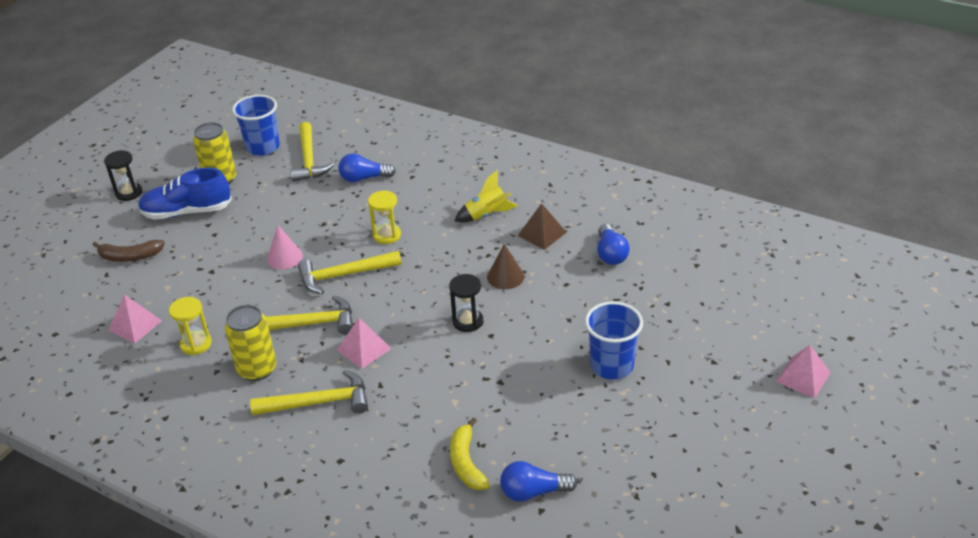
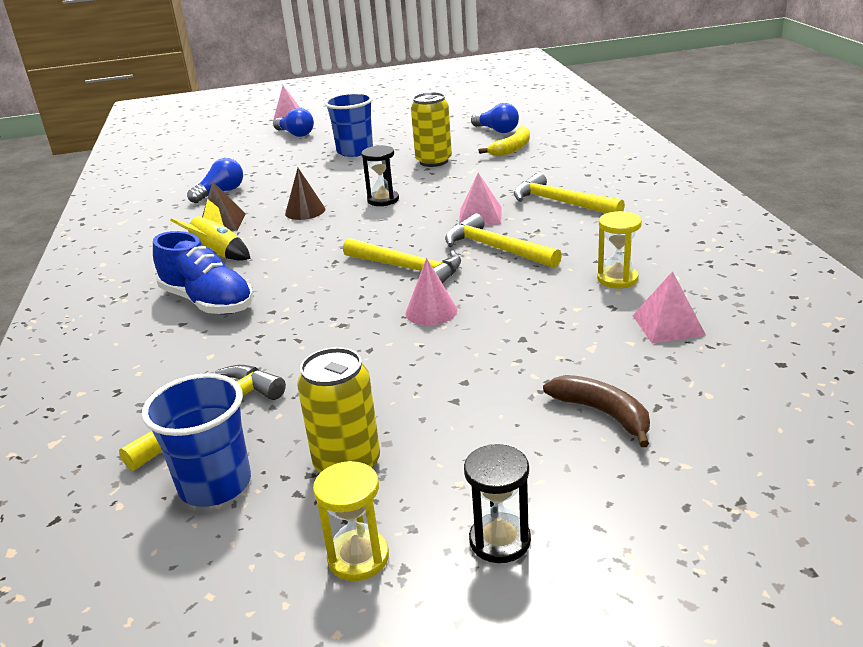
camera: 130 degrees left, 10 degrees down
blue shoe [138,168,232,220] -> blue shoe moved to [153,231,254,314]
yellow can [225,305,276,381] -> yellow can moved to [411,92,452,167]
blue light bulb [338,154,396,183] -> blue light bulb moved to [273,108,314,137]
yellow hourglass [368,191,401,244] -> yellow hourglass moved to [313,461,389,581]

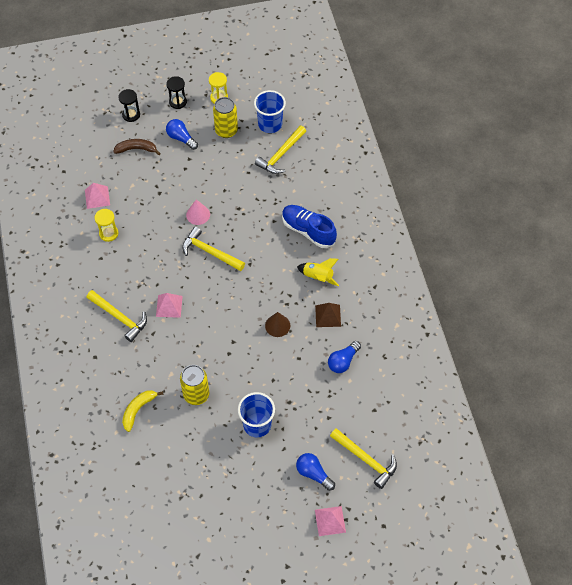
camera: 175 degrees right, 30 degrees up
black hourglass [361,145,399,206] -> black hourglass moved to [118,89,140,122]
yellow hammer [445,213,562,268] -> yellow hammer moved to [330,428,397,489]
blue light bulb [471,103,519,133] -> blue light bulb moved to [166,119,198,150]
brown banana [543,375,650,447] -> brown banana turned 135 degrees clockwise [113,139,161,155]

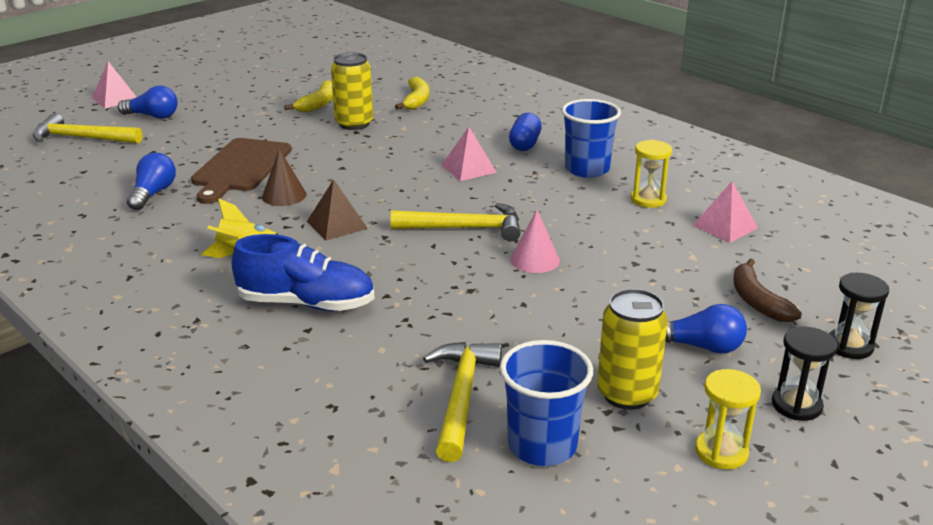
camera: 150 degrees right, 30 degrees down
yellow hammer [86,290,147,342] -> blue capsule [509,113,542,151]
brown banana [113,139,161,155] -> brown banana turned 105 degrees clockwise [733,259,802,322]
blue cup [238,392,275,438] -> blue cup moved to [562,99,621,178]
brown pyramid [315,303,341,327] -> brown pyramid moved to [307,179,368,240]
none -> brown cutting board [191,138,291,204]
none -> yellow banana [284,80,333,112]

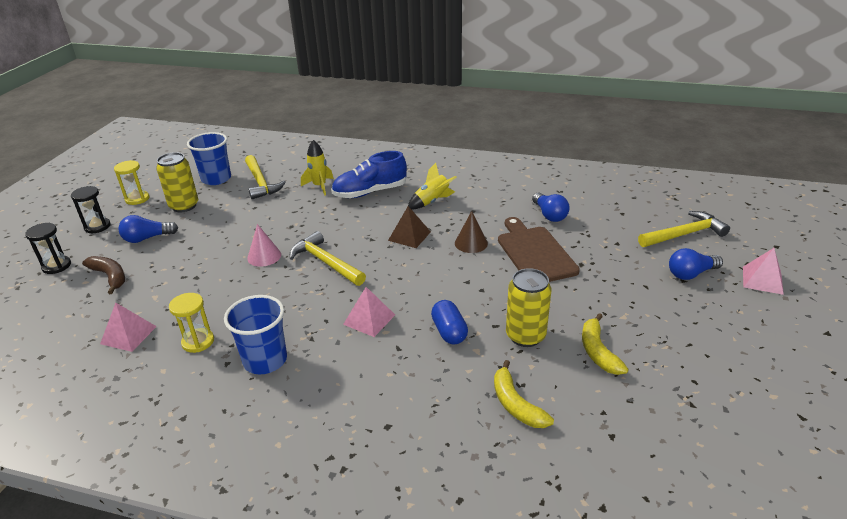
camera: 150 degrees right, 5 degrees up
yellow hammer [391,203,520,242] -> yellow hammer turned 75 degrees clockwise [290,231,366,286]
blue capsule [509,113,542,151] -> blue capsule moved to [431,300,468,345]
none -> yellow rocket [301,140,334,196]

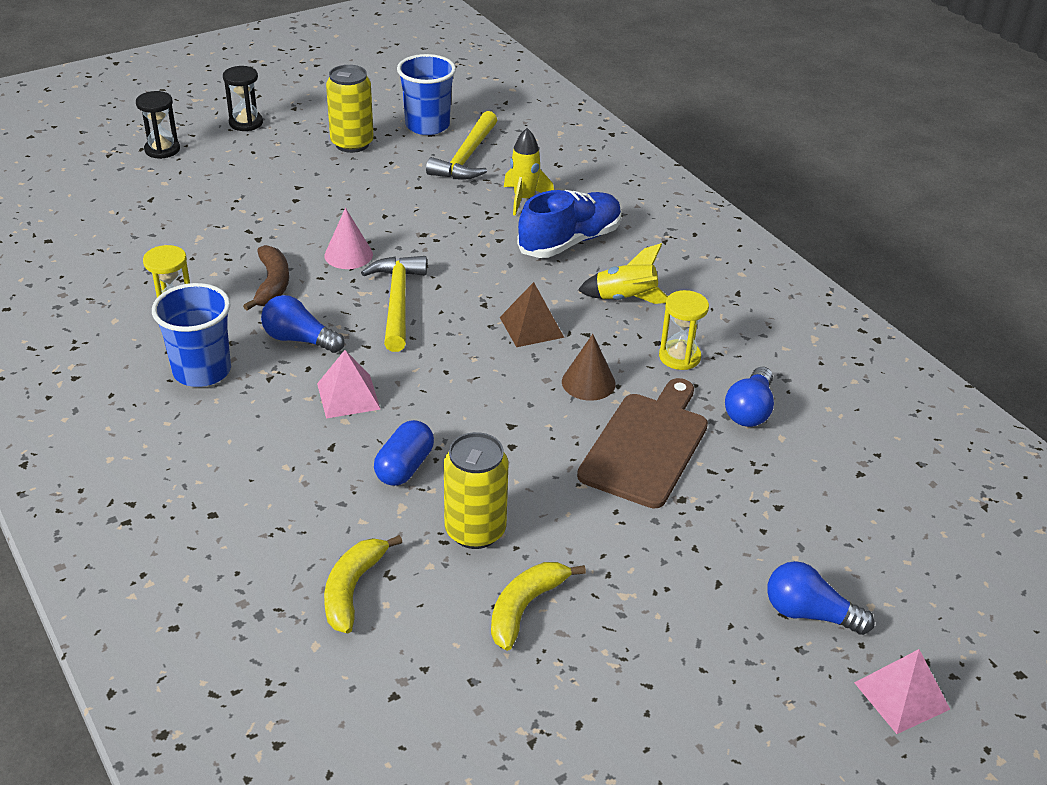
camera: 40 degrees right, 5 degrees up
brown banana [82,256,125,294] -> brown banana moved to [243,245,289,311]
pink pyramid [100,303,157,352] -> none
yellow hourglass [114,160,149,205] -> yellow hourglass moved to [659,290,709,370]
blue light bulb [118,215,178,243] -> blue light bulb moved to [261,295,344,353]
blue shoe [331,151,407,198] -> blue shoe turned 120 degrees clockwise [517,190,622,258]
yellow hammer [638,211,730,247] -> none

